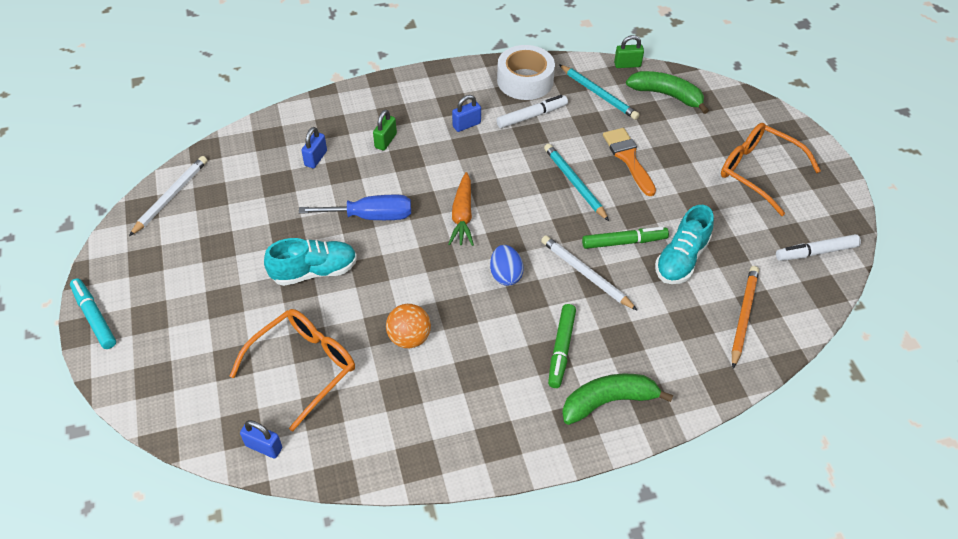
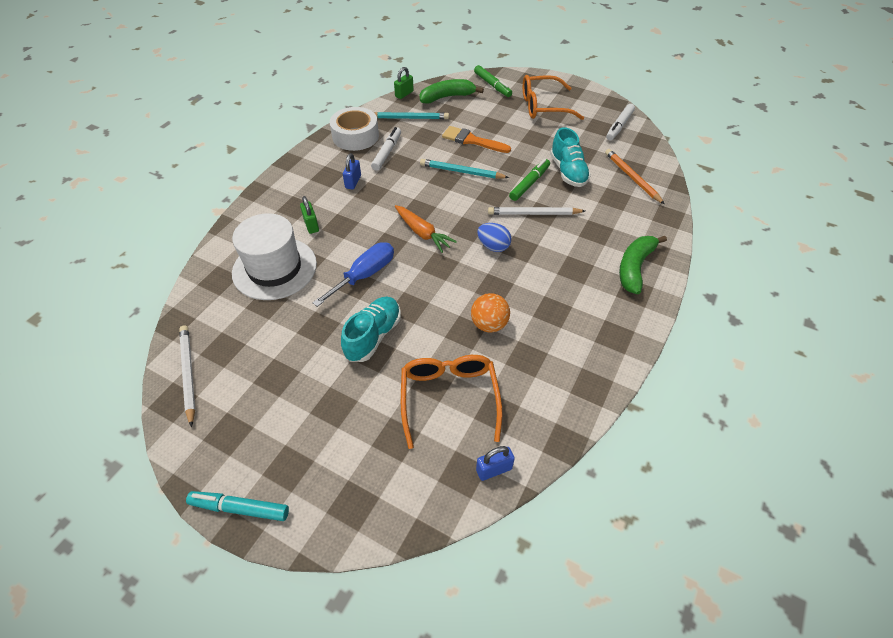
camera: 45 degrees left, 0 degrees up
blue padlock [301,127,327,168] -> white hat [232,213,317,300]
green marker [548,304,576,388] -> green marker moved to [474,65,512,97]

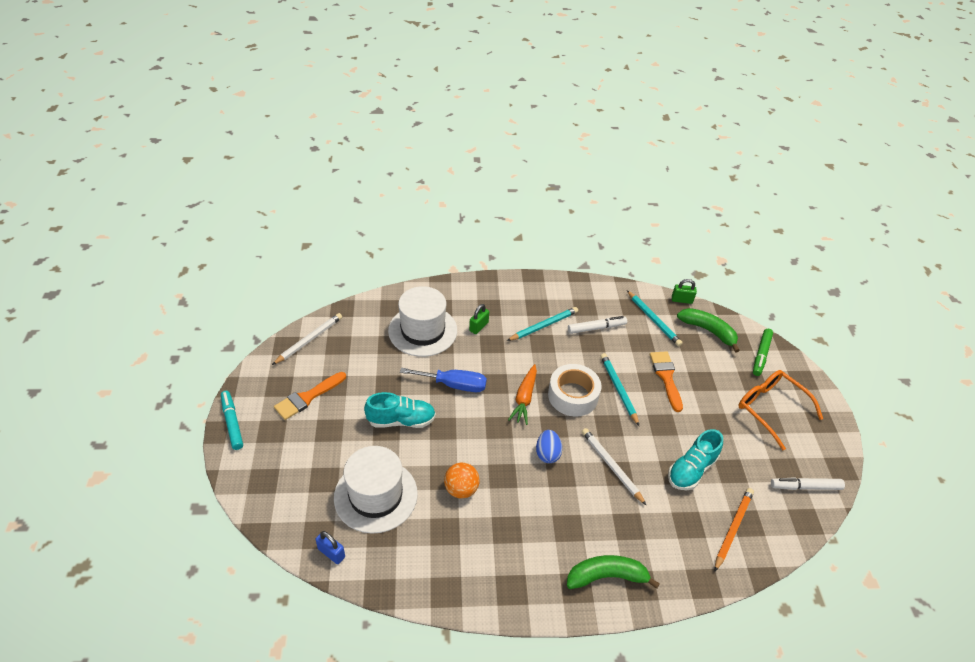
camera: 55 degrees right, 5 degrees down
white tape [330,107,379,151] -> white tape moved to [548,364,601,416]
blue padlock [343,153,361,189] -> turquoise pencil [507,307,578,341]
orange glasses [401,355,502,449] -> white hat [334,446,418,534]
green marker [509,159,550,201] -> none
none -> orange brush [274,372,346,420]

